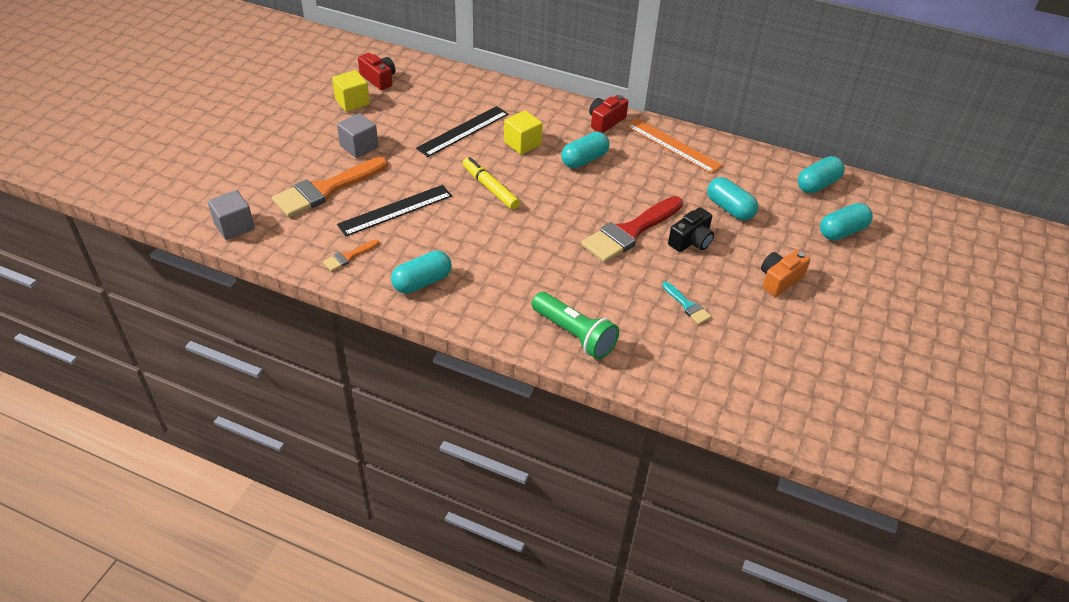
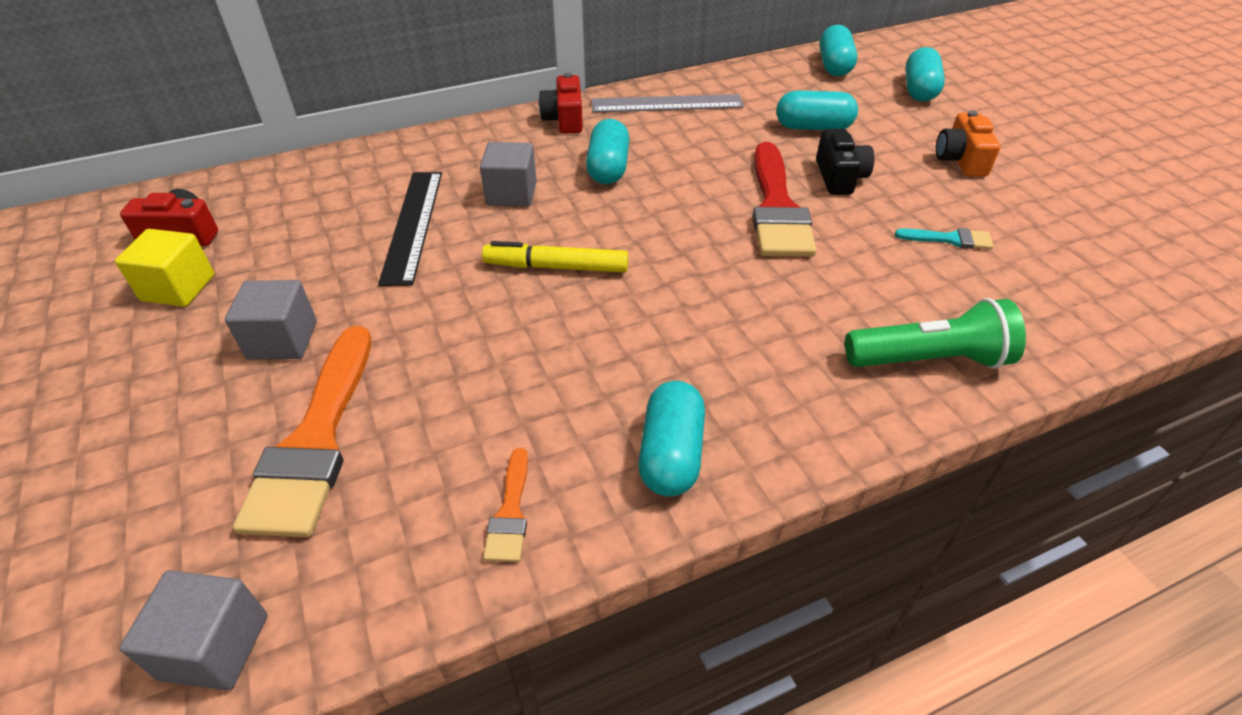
camera: 45 degrees left, 0 degrees up
black ruler [337,185,452,236] -> none
yellow cube [504,110,543,154] -> grey cube [480,142,537,206]
orange ruler [626,119,722,174] -> grey ruler [591,94,744,113]

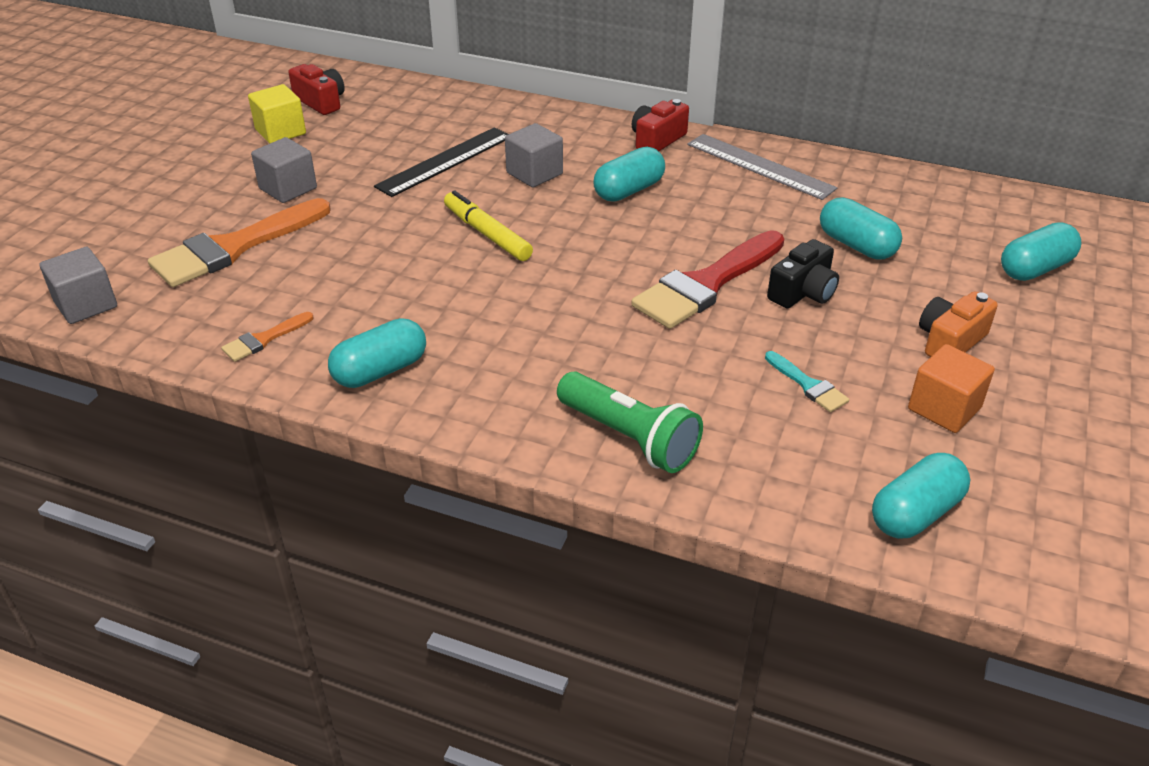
camera: 45 degrees right, 5 degrees down
turquoise capsule [819,25,857,76] -> turquoise capsule moved to [872,453,970,539]
none -> orange cube [908,344,995,433]

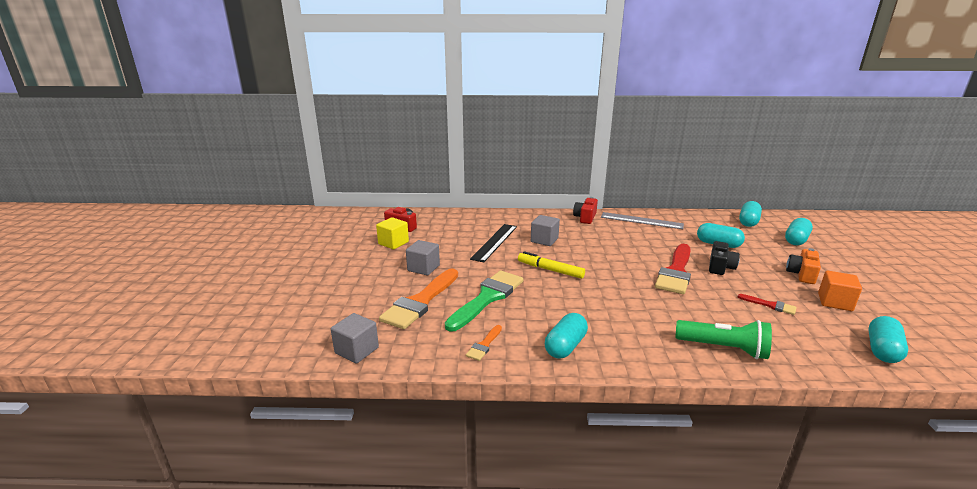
camera: 20 degrees left, 15 degrees down
turquoise capsule [593,147,665,202] -> turquoise capsule moved to [739,201,762,227]
turquoise brush [765,351,849,412] -> red brush [738,294,797,315]
none -> green brush [445,270,524,332]

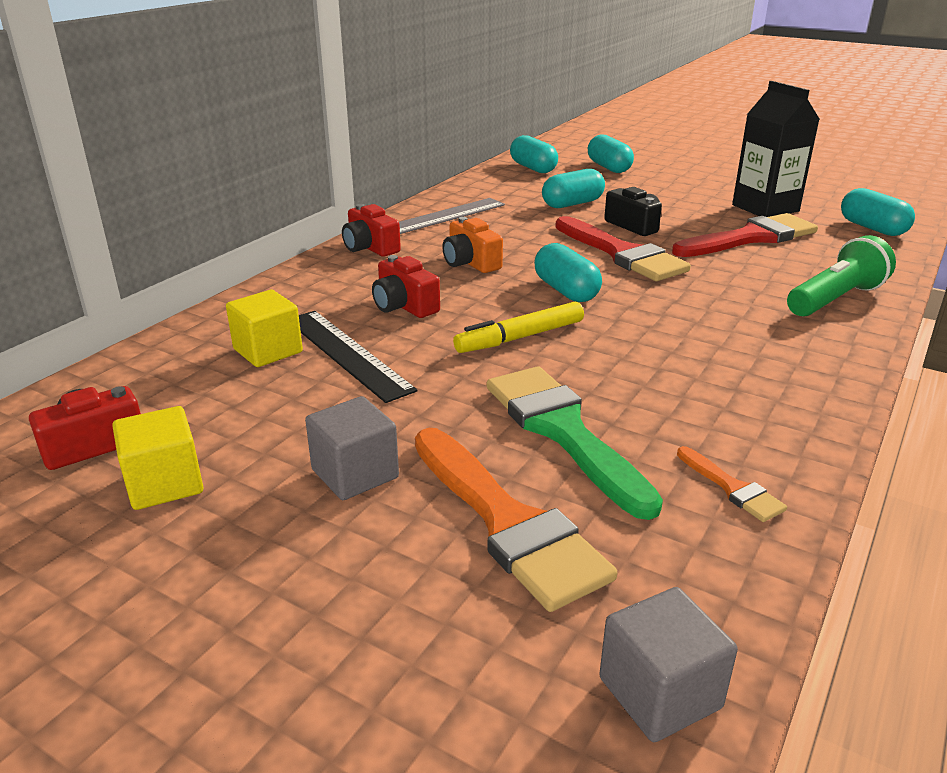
camera: 60 degrees left, 5 degrees up
grey cube [531,215,560,246] -> red camera [372,255,440,318]
turquoise capsule [545,313,588,359] -> turquoise capsule moved to [534,243,602,302]
red brush [738,294,797,315] -> red brush [672,213,818,257], size x2.18
orange camera [786,248,821,284] -> orange camera moved to [442,217,503,273]
orange cube [818,270,862,311] -> black carton [732,81,819,217]
none -> yellow cube [226,290,303,367]

